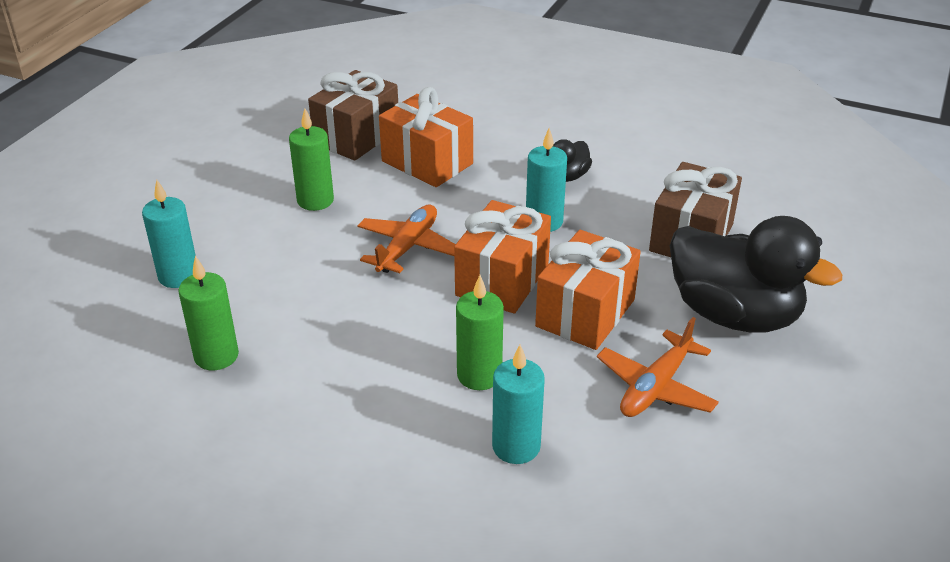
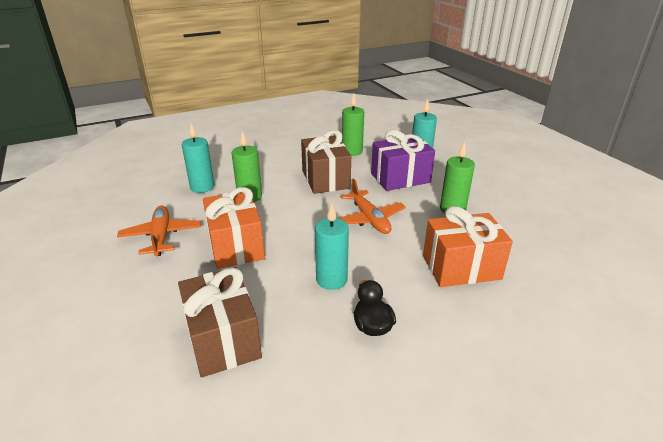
camera: 130 degrees right, 5 degrees down
brown gift [308,70,398,161] -> brown gift moved to [301,130,351,194]
orange gift [454,200,551,314] -> none
black duck [670,216,842,333] -> none
none -> purple gift [371,130,435,191]

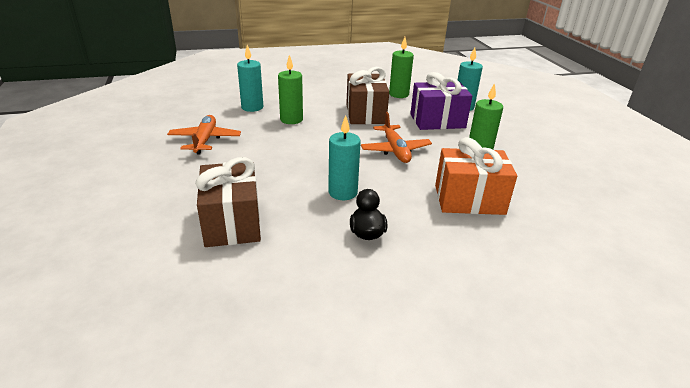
camera: 10 degrees right, 0 degrees up
orange gift [203,187,265,269] -> none

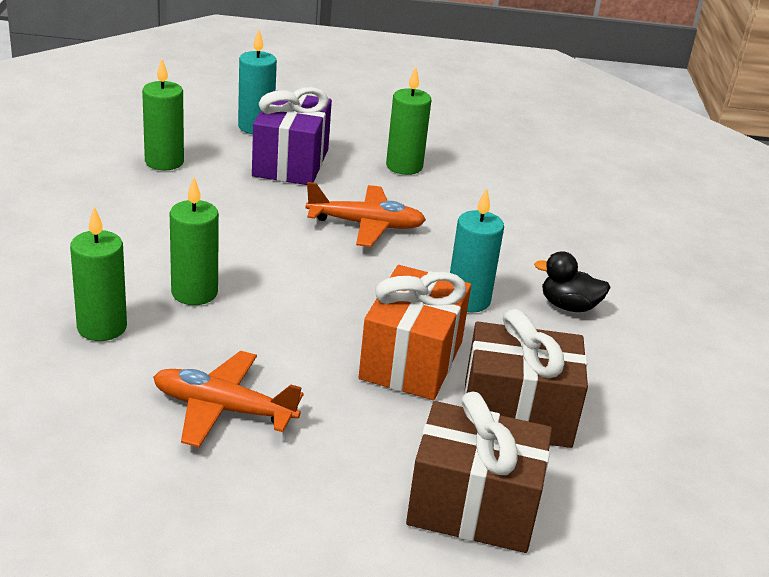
camera: 75 degrees left, 0 degrees up
turquoise candle [237,45,263,112] -> green candle [70,207,127,341]
brown gift [346,67,389,124] -> brown gift moved to [406,391,552,553]
orange gift [435,137,517,215] -> orange gift moved to [359,265,471,400]

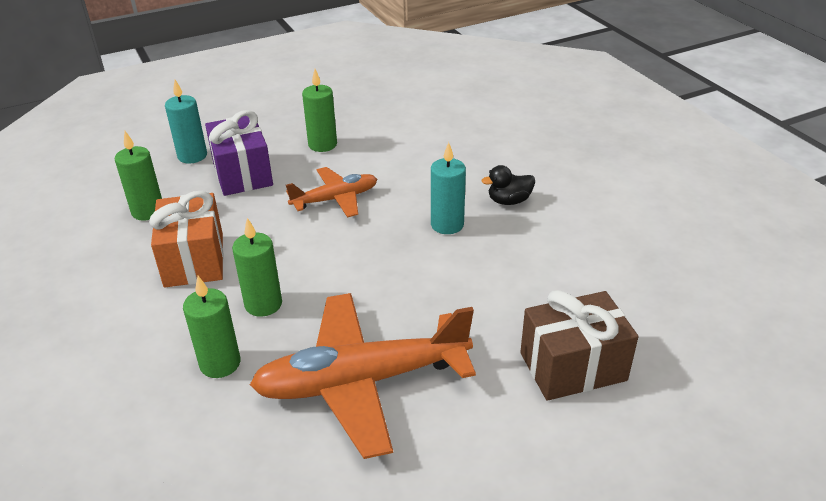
camera: 25 degrees left, 5 degrees up
orange plane [153,351,304,447] -> orange plane [250,293,476,459], size x1.79
orange gift [359,265,471,400] -> orange gift moved to [149,191,224,287]
brown gift [464,309,588,448] -> none

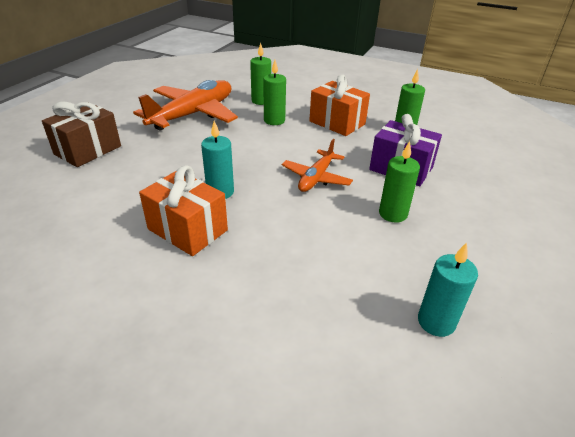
camera: 140 degrees right, 0 degrees up
turquoise candle [165,80,207,164] -> turquoise candle moved to [418,242,478,337]
black duck [481,165,535,205] -> orange gift [139,165,228,256]

